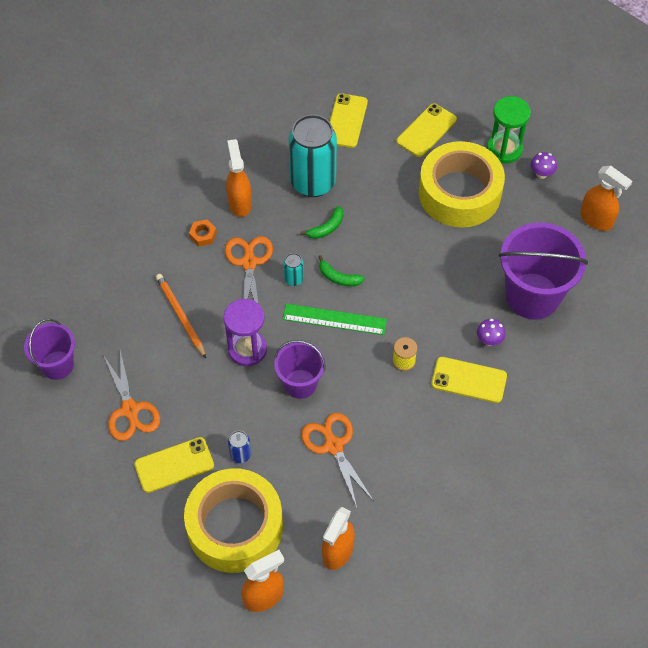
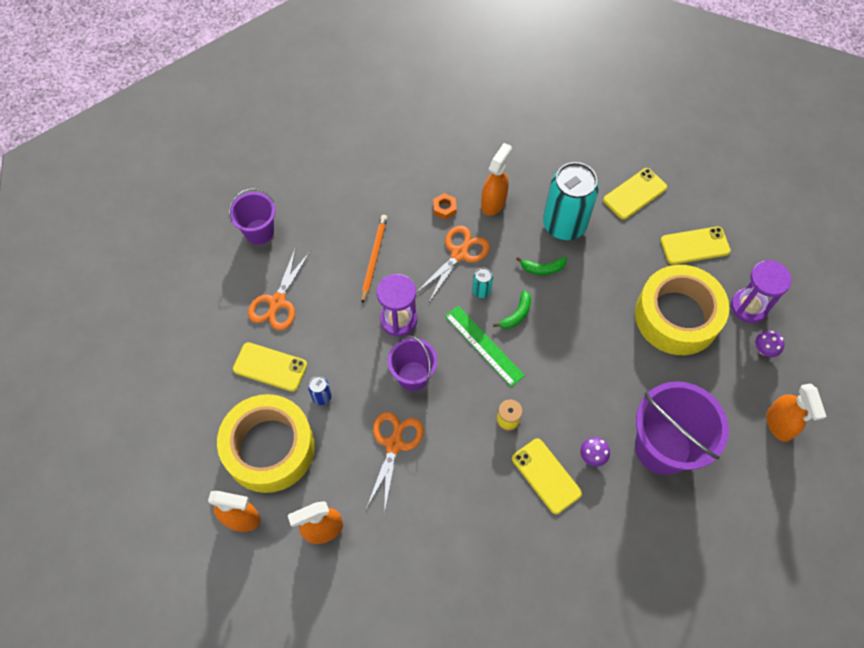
camera: 40 degrees right, 5 degrees up
green banana [318,255,365,286] -> green banana turned 120 degrees counterclockwise [493,290,531,329]
green hourglass [487,96,531,163] -> purple hourglass [731,260,792,323]

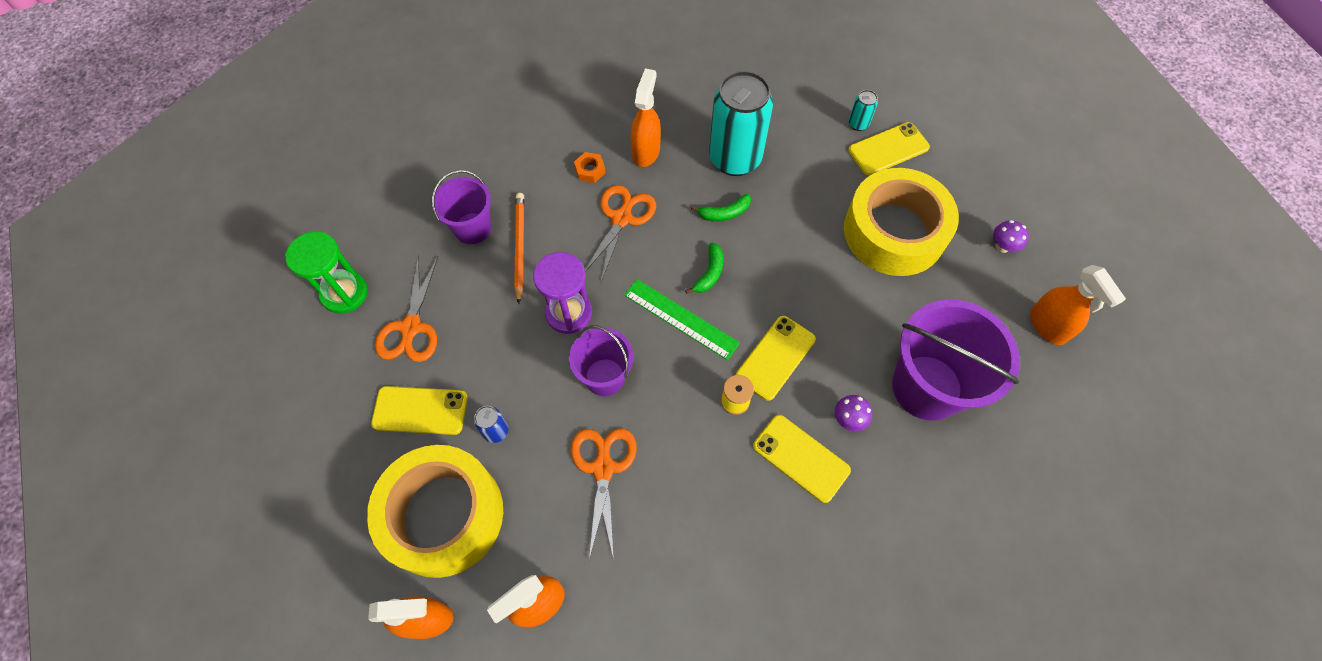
camera: 15 degrees left, 0 degrees up
purple bucket [229,188,275,245] -> purple bucket moved to [432,170,491,244]
turquoise can [472,268,493,298] -> turquoise can moved to [849,90,878,131]
yellow phone [603,168,667,220] -> yellow phone moved to [736,316,816,401]
purple hourglass [731,260,792,323] -> none
none -> green hourglass [285,231,368,313]

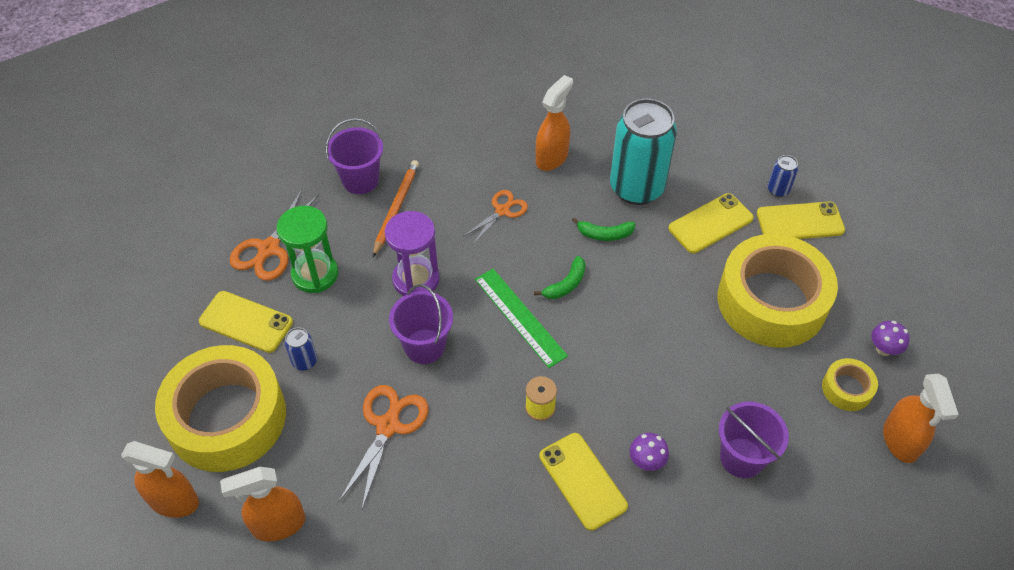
camera: 20 degrees right, 10 degrees down
green hourglass [285,231,368,313] -> green hourglass moved to [277,206,338,293]
orange nut [574,152,606,183] -> none
orange scissors [585,185,656,282] -> orange scissors [463,190,528,244], size x0.66
yellow phone [736,316,816,401] -> yellow phone moved to [669,193,754,253]
turquoise can [849,90,878,131] -> blue can [768,155,798,197]
purple bucket [892,299,1020,421] -> purple bucket [719,402,789,478], size x0.58
none -> yellow tape [822,358,878,411]

